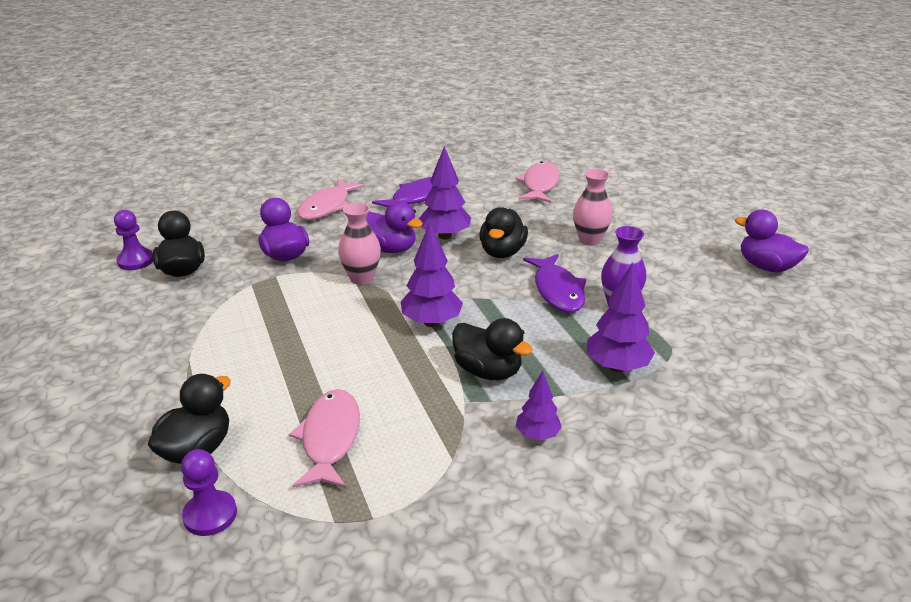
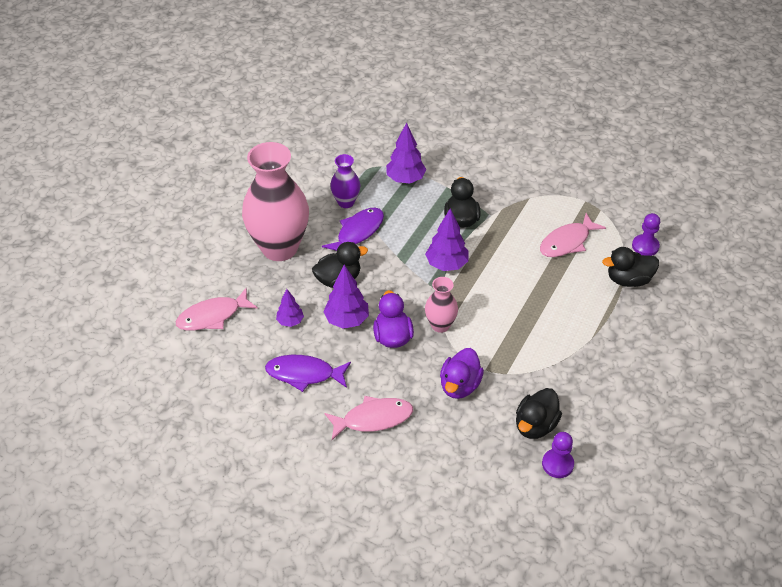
camera: 130 degrees left, 15 degrees up
purple tree [516,371,562,440] -> purple tree moved to [276,289,304,327]
pink vase [573,169,613,246] -> pink vase [242,142,309,261], size x2.09
purple duck [735,210,809,272] -> none

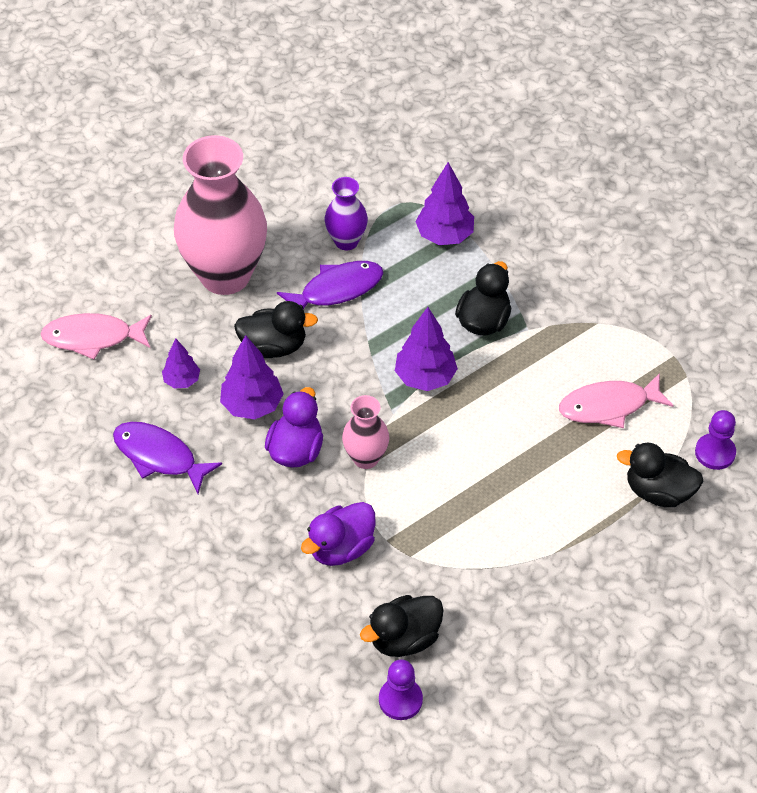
camera: 25 degrees right, 5 degrees up
pink fish [325,396,413,440] -> none

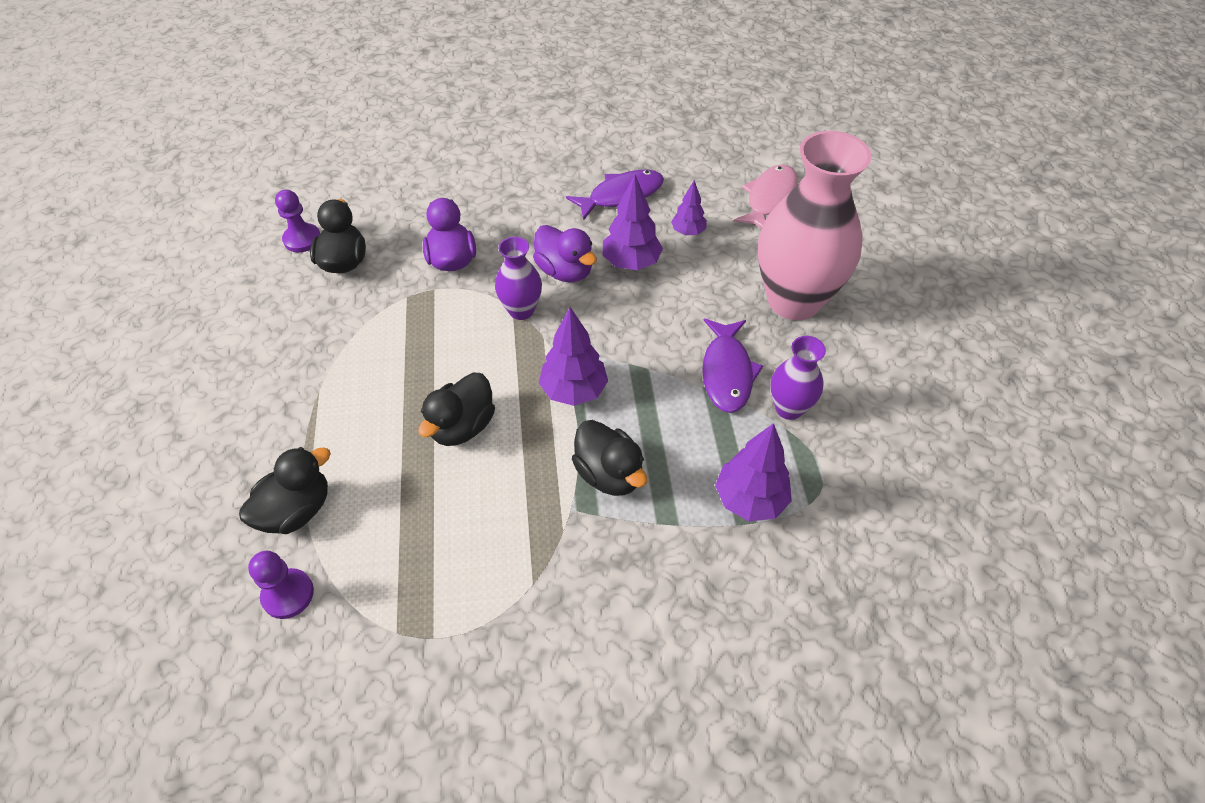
camera: 120 degrees right, 0 degrees up
black duck [234,301,318,358] -> black duck moved to [419,373,495,446]
pink vase [342,395,389,469] -> purple vase [495,237,542,320]
pink fish [559,373,674,428] -> none

